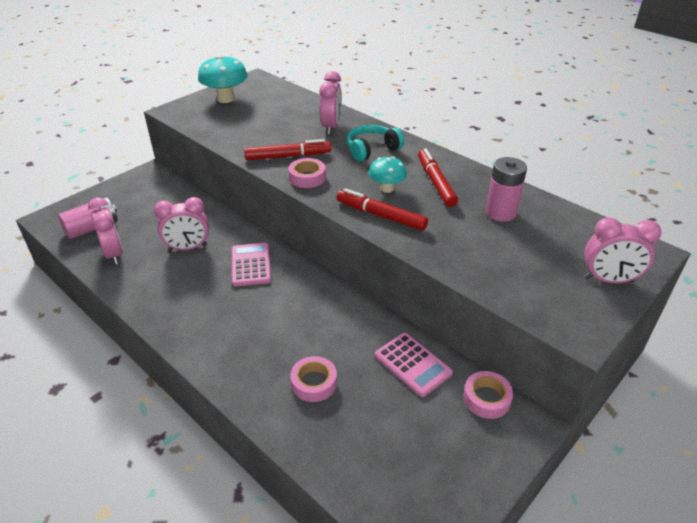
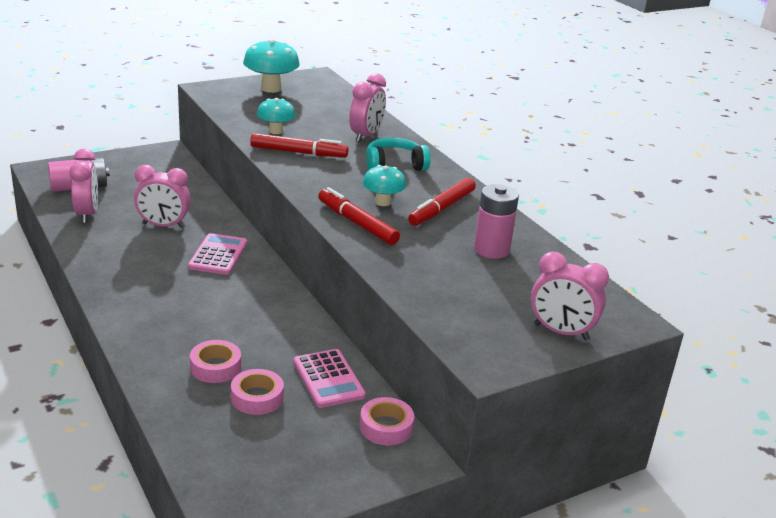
camera: 15 degrees right, 10 degrees down
pink tape [288,158,326,188] -> pink tape moved to [231,369,284,415]
red marker [418,148,458,207] -> red marker turned 150 degrees counterclockwise [408,178,476,226]
none -> turquoise mushroom [257,98,296,134]

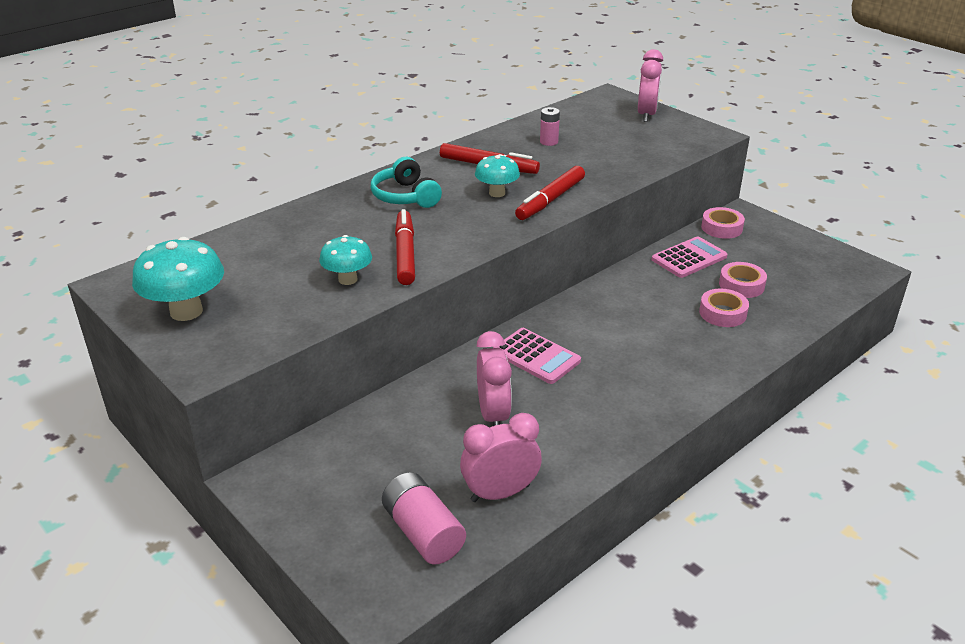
camera: 100 degrees left, 5 degrees up
pink calculator [188,233,247,275] -> pink calculator turned 135 degrees counterclockwise [493,328,581,384]
pink clock [349,73,386,142] -> none
pink battery [474,184,519,259] -> pink battery [540,107,560,146], size x0.59

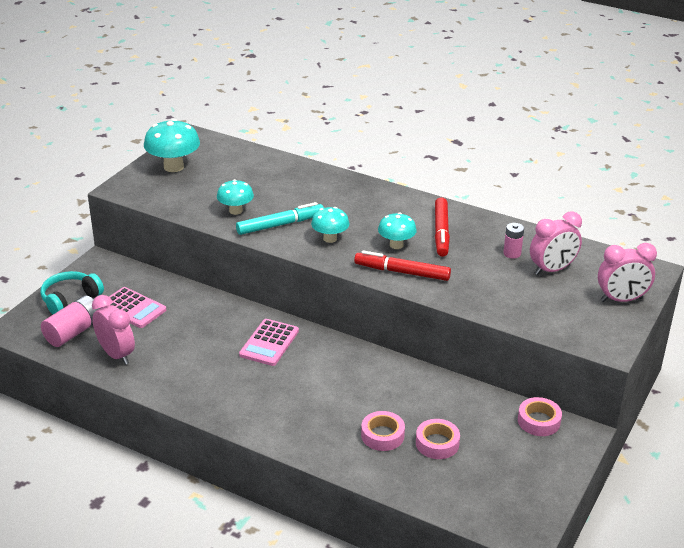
camera: 70 degrees right, 0 degrees up
turquoise headphones [371,157,442,208] -> turquoise headphones moved to [40,271,104,314]
red marker [395,209,415,285] -> turquoise marker [236,202,324,235]
pink clock [476,331,512,426] -> pink clock moved to [530,211,582,275]
pink calculator [652,236,728,278] -> pink calculator moved to [100,287,166,328]
none -> turquoise mushroom [311,207,349,243]

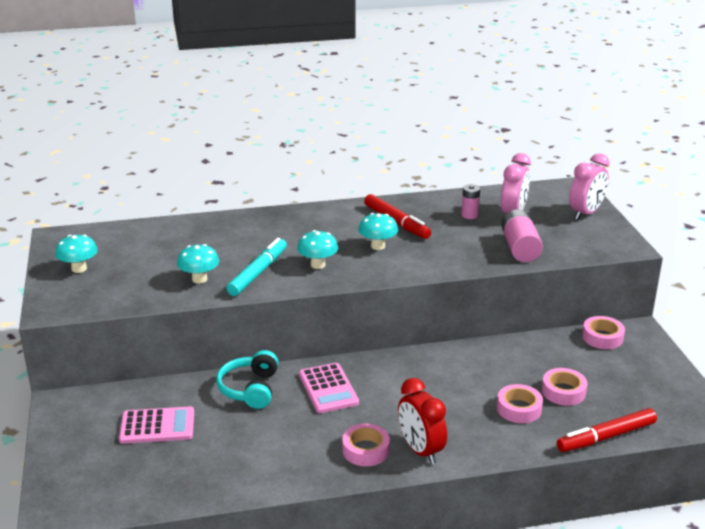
camera: 40 degrees left, 5 degrees down
turquoise headphones [40,271,104,314] -> turquoise headphones moved to [216,350,278,409]
pink battery [41,295,100,347] -> pink battery moved to [501,209,543,262]
pink clock [92,295,135,365] -> none
turquoise mushroom [144,119,200,172] -> turquoise mushroom [55,235,98,273], size x0.63
red marker [354,250,451,281] -> red marker moved to [557,408,657,452]
none -> pink tape [342,424,390,466]
none -> red clock [398,378,447,464]

